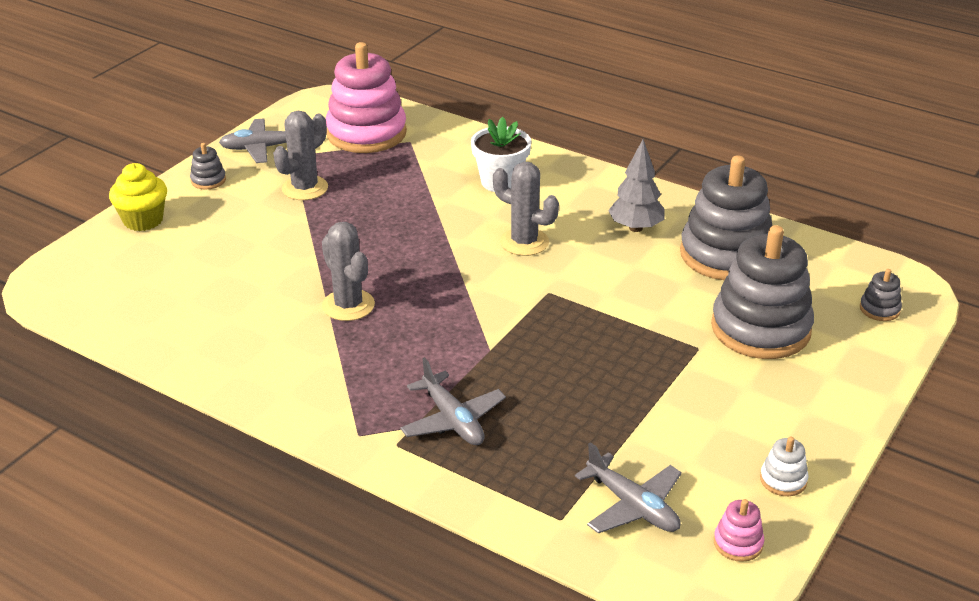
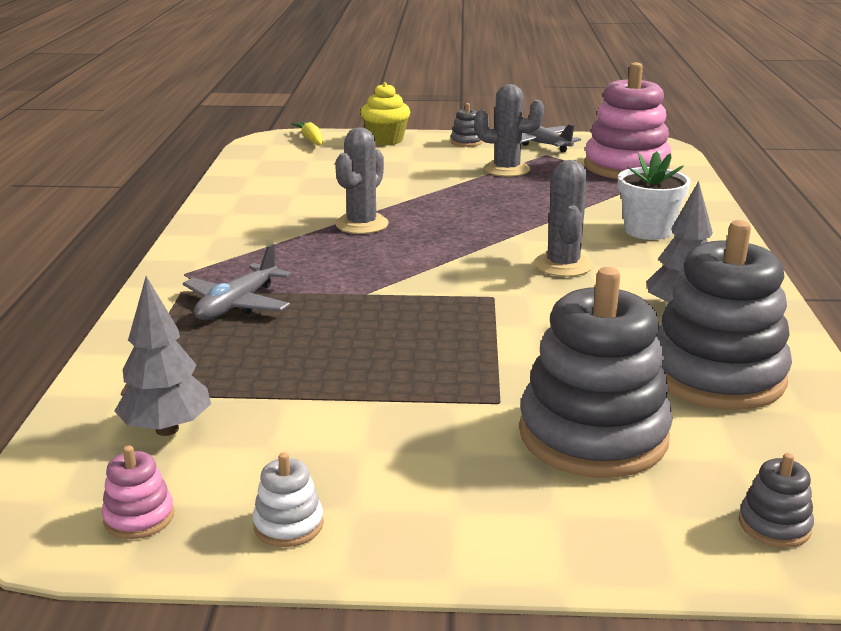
camera: 60 degrees right, 10 degrees down
grey plane [575,442,682,534] -> grey tree [114,276,211,436]
none -> yellow carrot [291,121,323,146]

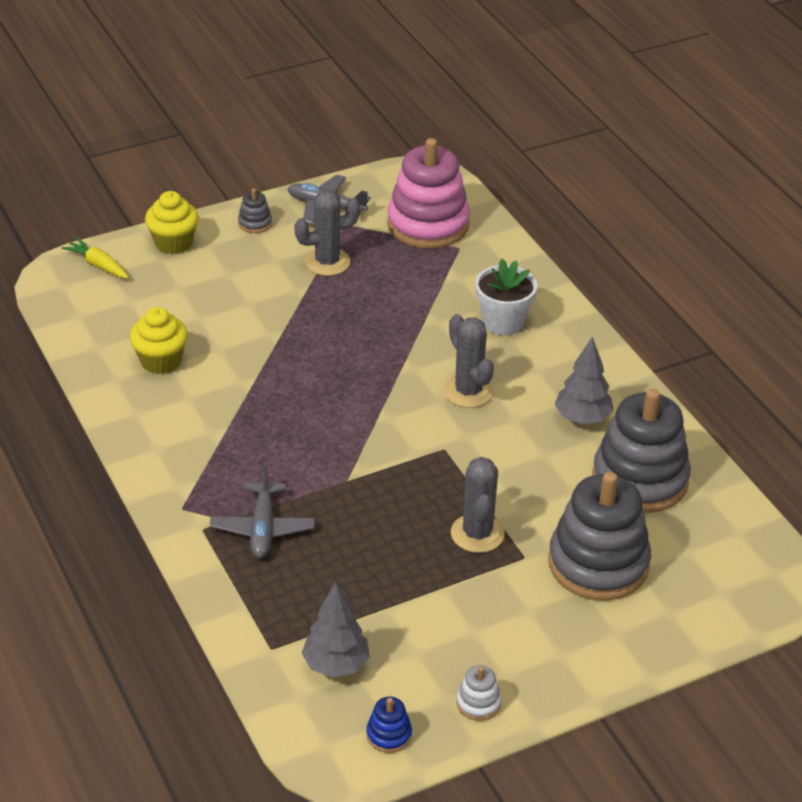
camera: 30 degrees left, 15 degrees up
pink stacking toy [101,445,174,539] -> blue stacking toy [366,697,412,753]
grey cactus [335,127,389,234] -> grey cactus moved to [451,457,505,553]
grey stacking toy [739,453,814,548] -> none
none -> yellow cupcake [130,307,188,374]

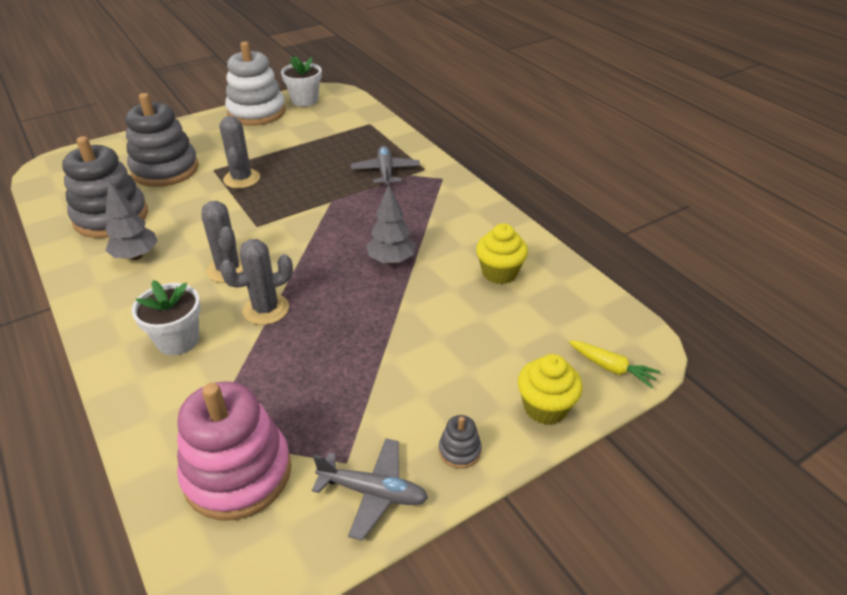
camera: 175 degrees right, 0 degrees up
grey cactus [294,190,360,276] -> grey cactus moved to [220,239,293,325]
grey tree [301,582,370,678] -> grey tree moved to [366,184,416,265]
blue stacking toy [366,697,412,753] -> white flower pot [281,56,322,107]
white stacking toy [456,665,501,721] -> white stacking toy [225,41,286,126], size x2.44

